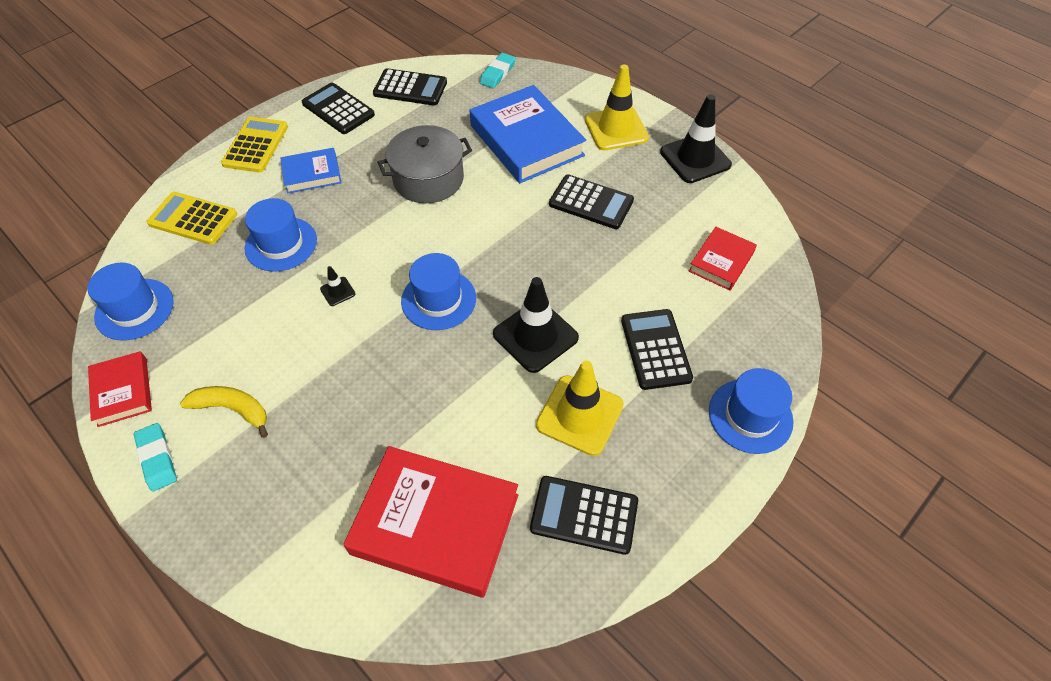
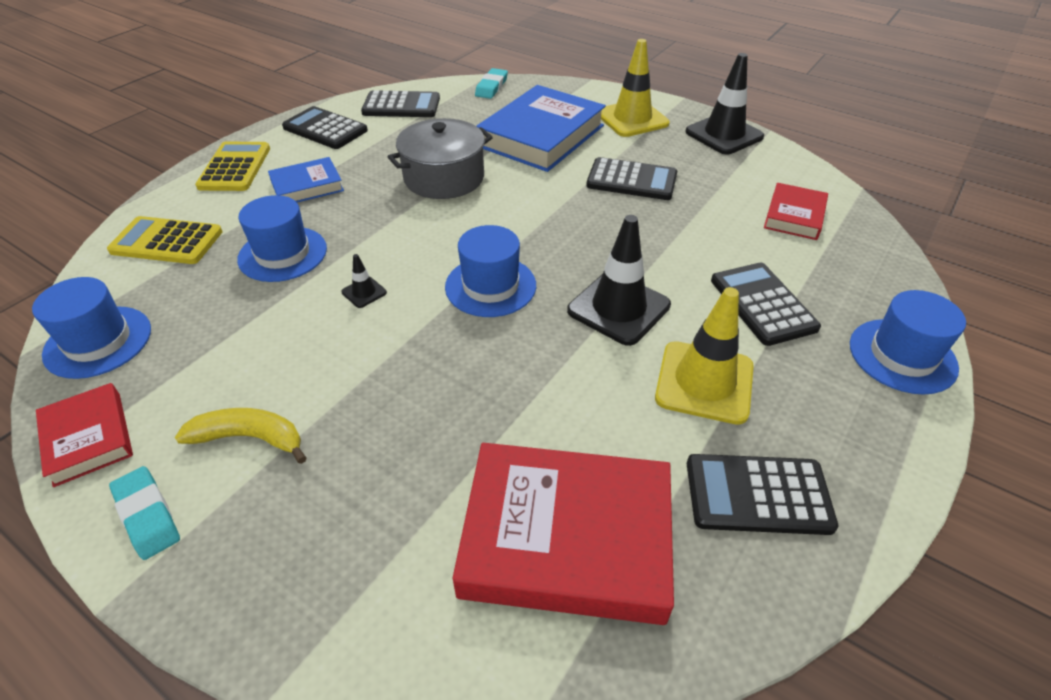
camera: 10 degrees left, 10 degrees down
blue book [470,85,586,183] -> blue book turned 75 degrees clockwise [477,85,606,172]

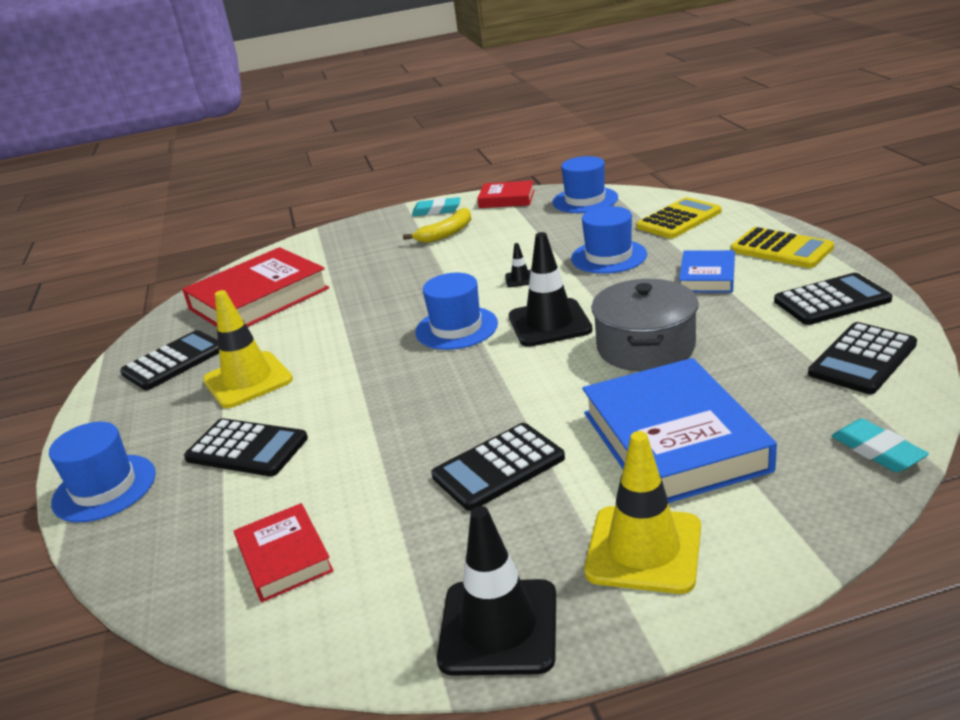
camera: 135 degrees right, 15 degrees down
black traffic cone [567,215,671,346] -> black traffic cone moved to [509,232,593,347]

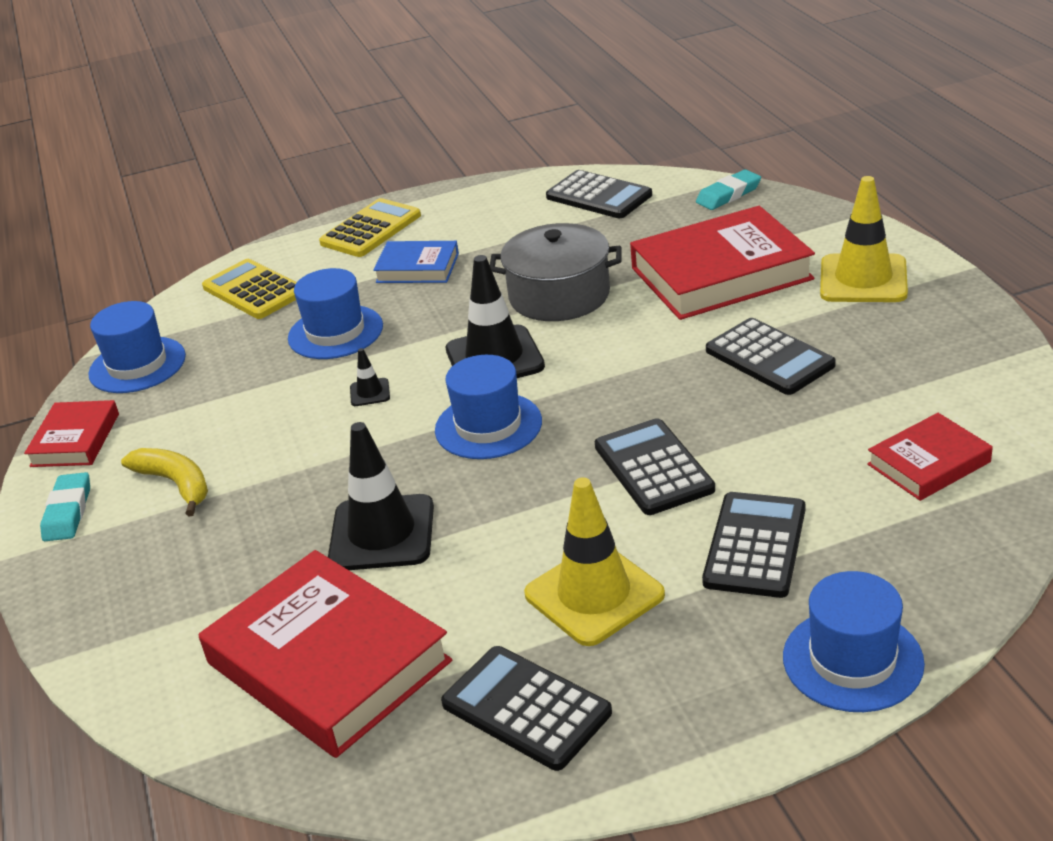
camera: 95 degrees left, 5 degrees up
black traffic cone [437,506,556,675] -> black traffic cone moved to [328,422,434,570]
blue book [582,358,777,503] -> red book [630,206,815,320]
black calculator [774,273,892,325] -> black calculator moved to [595,418,715,515]

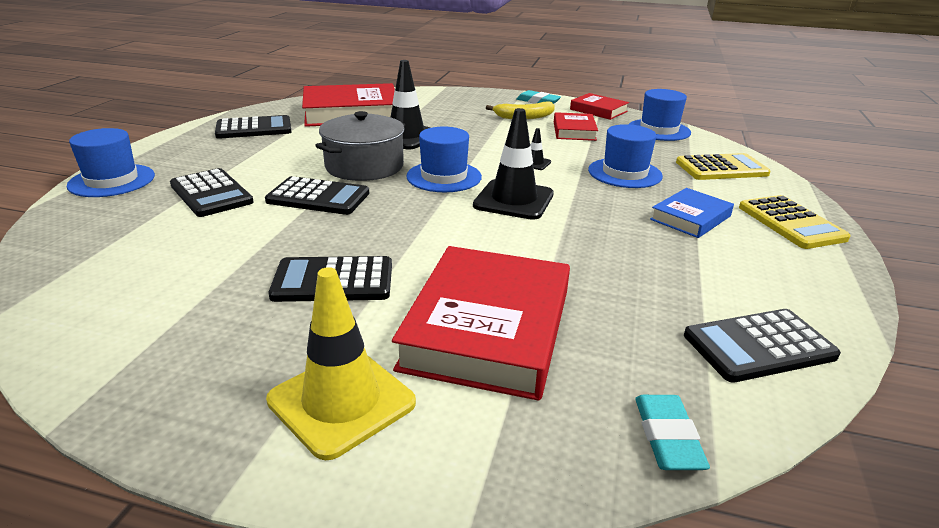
camera: 120 degrees right, 5 degrees down
grey pot [490,223,622,321] -> grey pot moved to [315,111,405,181]
yellow traffic cone [524,477,665,646] -> none
red book [867,413,993,501] -> red book moved to [554,112,598,141]

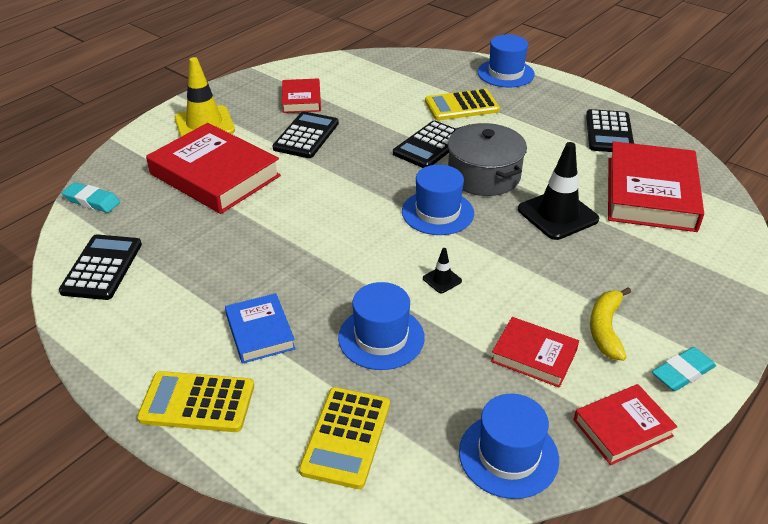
camera: 115 degrees right, 10 degrees up
black calculator [170,168,254,217] -> yellow calculator [425,89,500,120]
black traffic cone [473,108,554,220] -> none
none -> red book [282,78,321,113]

